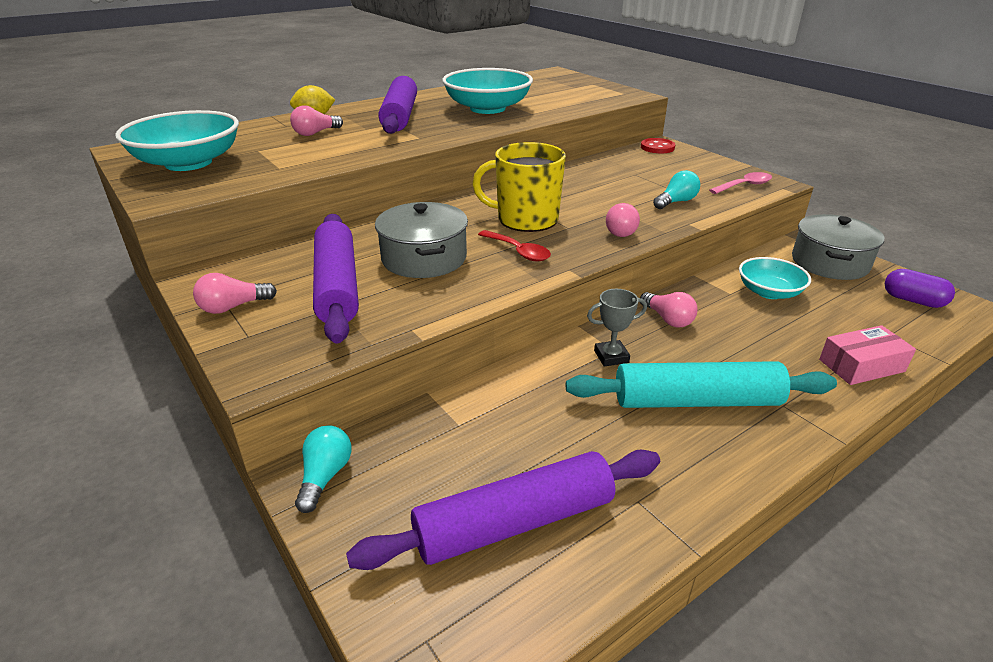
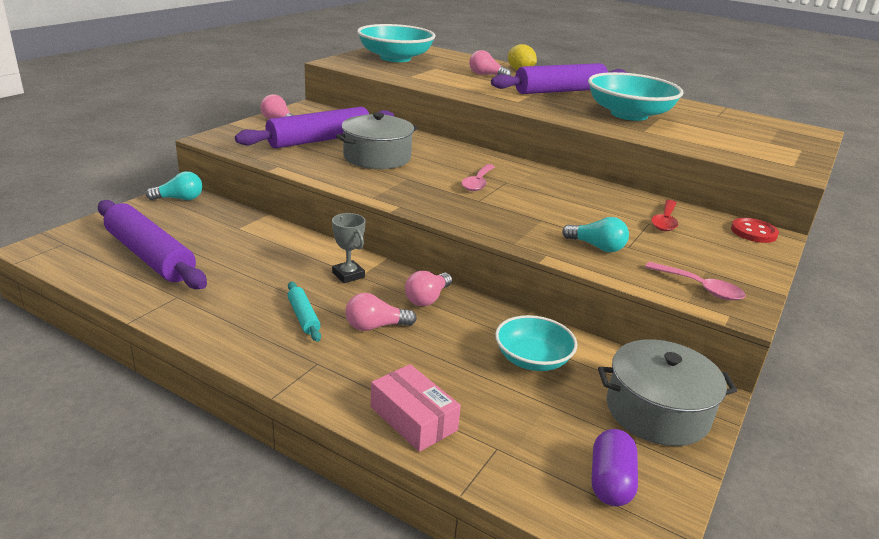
camera: 65 degrees right, 5 degrees down
yellow mug [472,142,566,232] -> pink spoon [462,164,495,191]
red spoon [478,230,551,261] -> red spoon moved to [651,200,678,231]
turquoise rolling pin [566,361,837,408] -> turquoise rolling pin [288,282,321,342], size x0.45
pink light bulb [606,203,640,237] -> pink light bulb moved to [345,293,417,331]

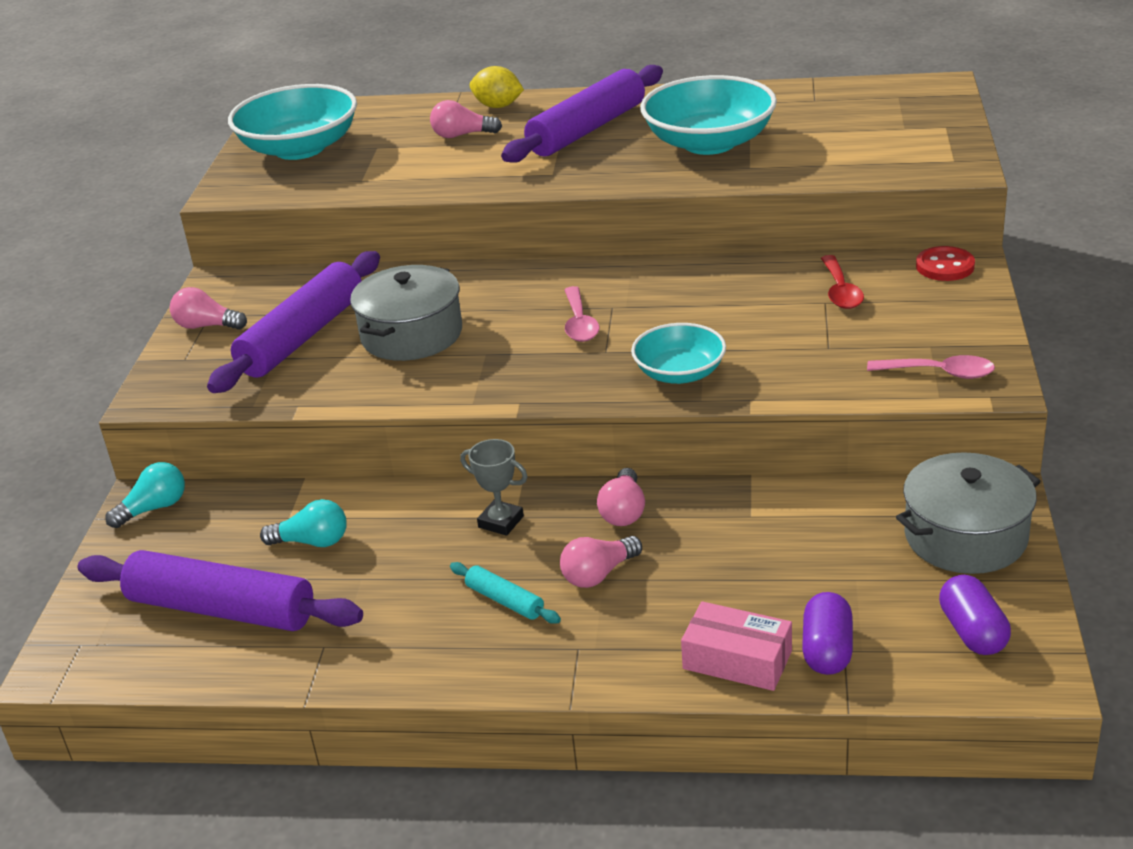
camera: 20 degrees left, 5 degrees up
turquoise bowl [495,315,577,371] -> turquoise bowl moved to [631,323,726,384]
turquoise light bulb [562,217,629,252] -> turquoise light bulb moved to [260,499,347,547]
none -> purple capsule [802,592,853,675]

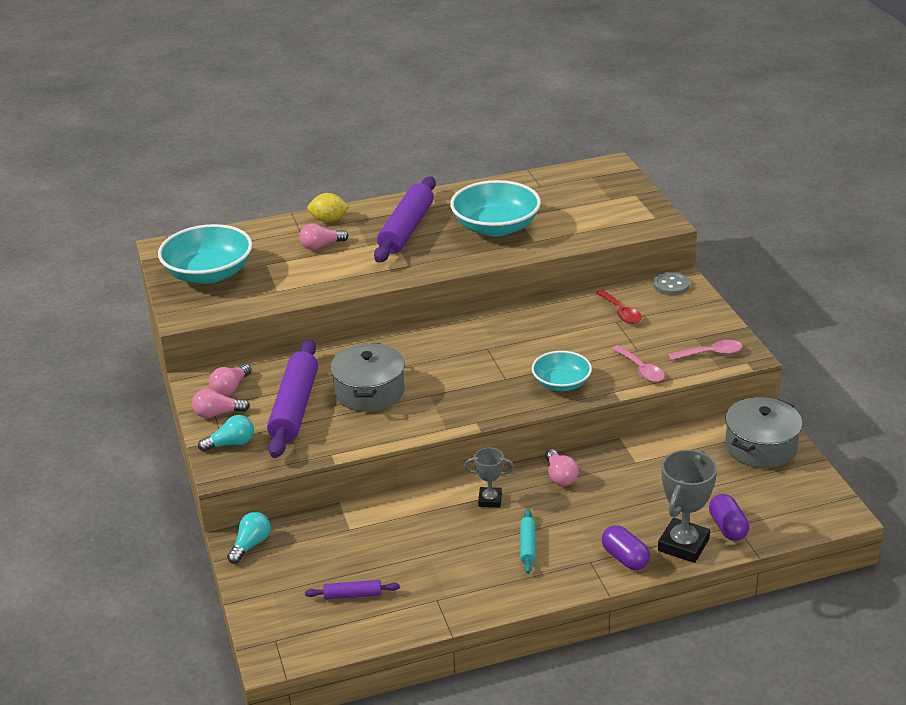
camera: 25 degrees left, 0 degrees up
purple rolling pin [78,550,363,631] -> purple rolling pin [305,580,400,600], size x0.45
turquoise light bulb [260,499,347,547] -> turquoise light bulb moved to [198,415,254,452]
turquoise rolling pin [450,562,561,624] -> turquoise rolling pin turned 75 degrees clockwise [520,509,536,574]
pink light bulb [560,536,642,588] -> pink light bulb moved to [209,364,251,396]
pink spoon [565,286,599,342] -> pink spoon moved to [612,345,665,382]
pink box [681,601,792,691] -> grey trophy [658,450,717,563]
red button [916,246,975,281] -> grey button [653,272,690,295]
purple capsule [939,575,1011,655] -> purple capsule moved to [602,525,650,570]

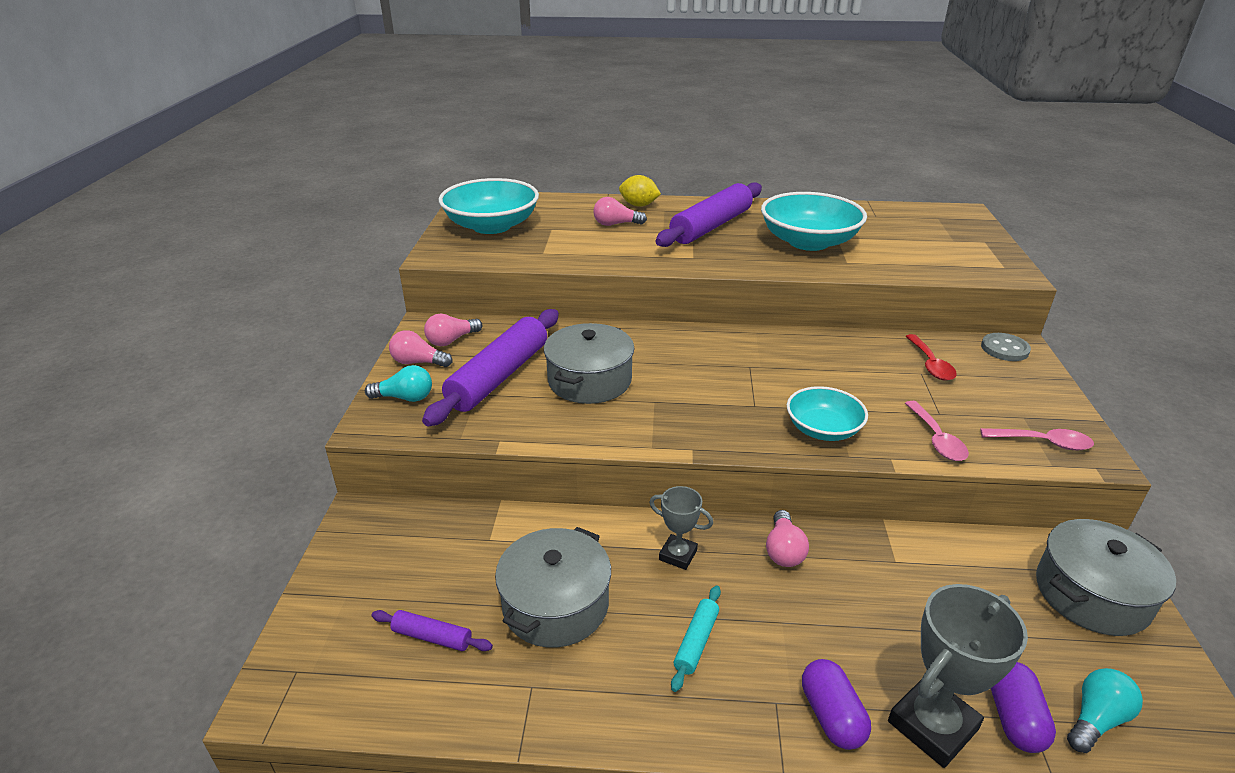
camera: 20 degrees right, 0 degrees up
turquoise light bulb [227,512,271,564] -> turquoise light bulb moved to [1067,668,1143,753]
none -> grey pot [495,527,611,648]

